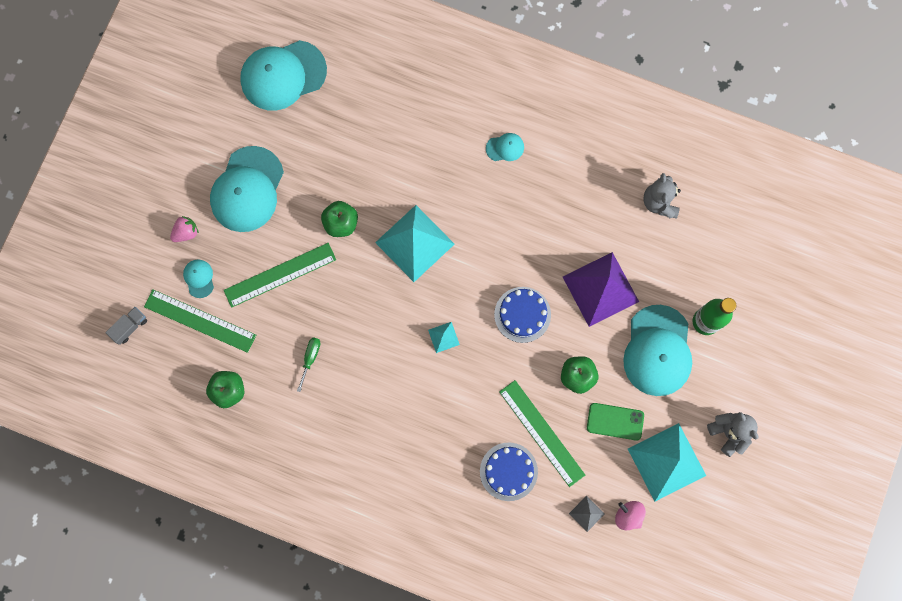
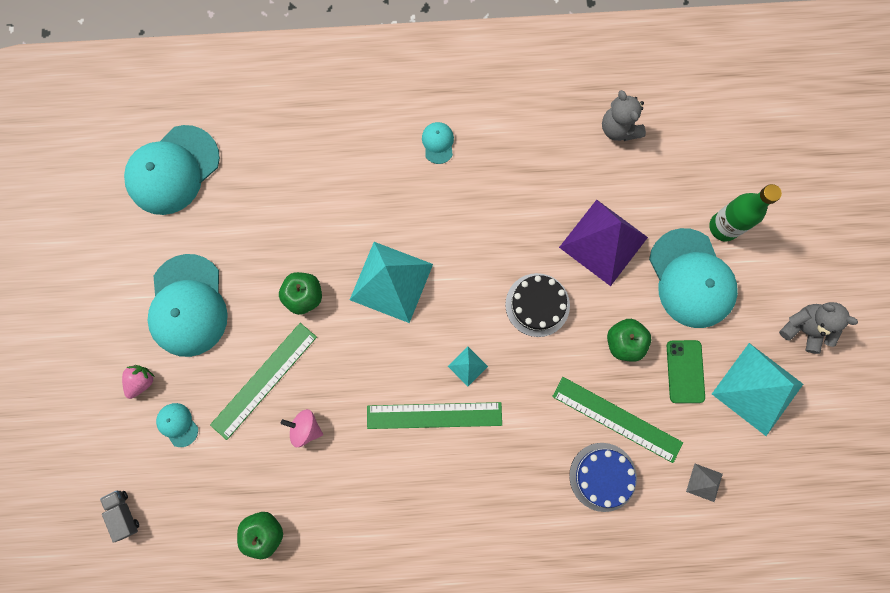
camera: 25 degrees left, 0 degrees up
grey truck [105,307,147,345] -> grey truck turned 45 degrees counterclockwise [100,490,139,543]
green ruler [144,289,256,353] -> green ruler moved to [367,402,502,429]
green screwdriver [297,337,320,392] -> none
turquoise cap [486,133,524,161] -> turquoise cap turned 60 degrees counterclockwise [422,122,454,164]
blue cake [494,287,551,343] -> black cake [505,273,570,337]
green phone [587,403,644,441] -> green phone turned 75 degrees counterclockwise [667,340,705,403]
pink spinning top [615,501,646,530] -> pink spinning top moved to [281,409,323,447]

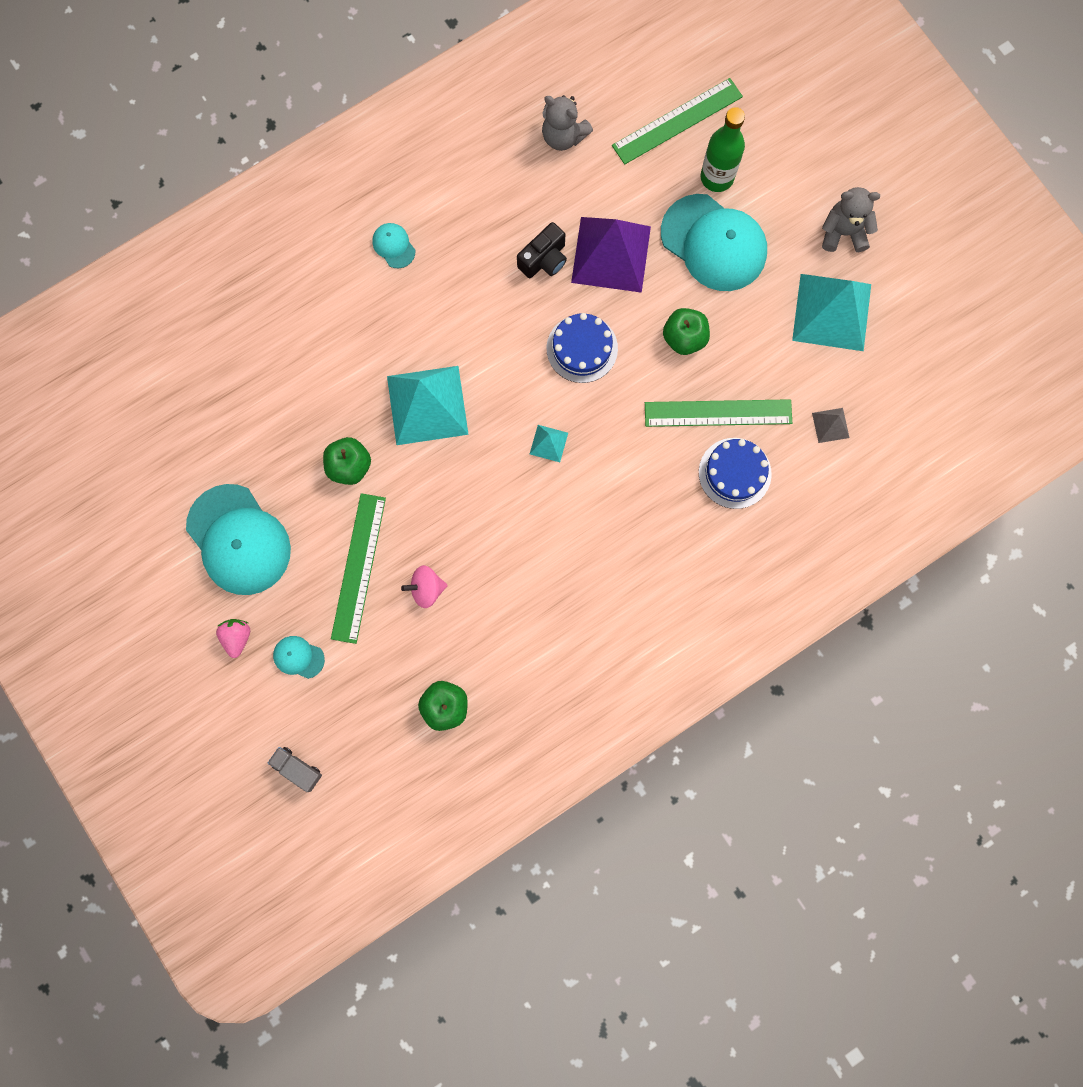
camera: 30 degrees left, 0 degrees up
turquoise cap [124,125,220,215] -> none
green ruler [367,402,502,429] -> green ruler moved to [612,78,743,165]
black cake [505,273,570,337] -> blue cake [547,313,618,383]
green phone [667,340,705,403] -> none
none -> black camera [517,222,567,278]

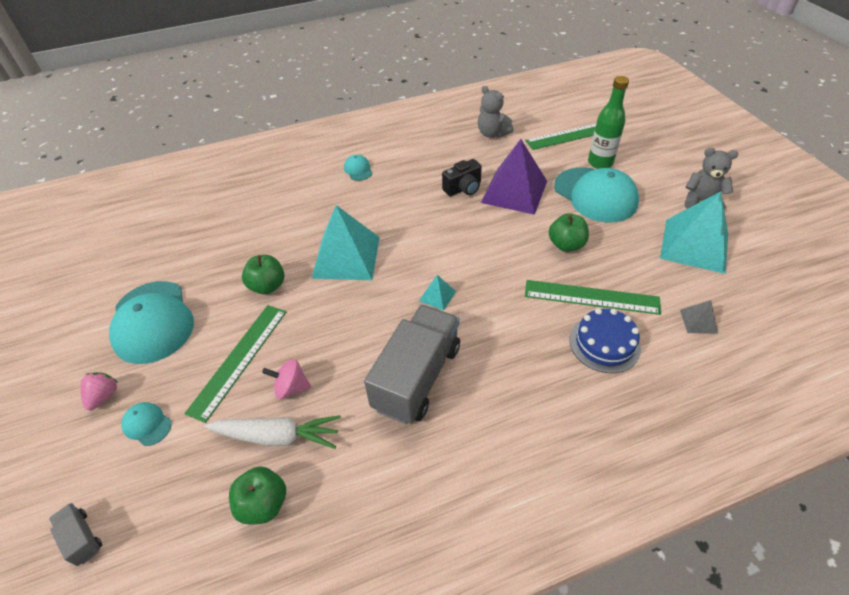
camera: 15 degrees right, 30 degrees down
blue cake [547,313,618,383] -> none
none -> white carrot [204,415,341,449]
none -> grey truck [364,305,460,424]

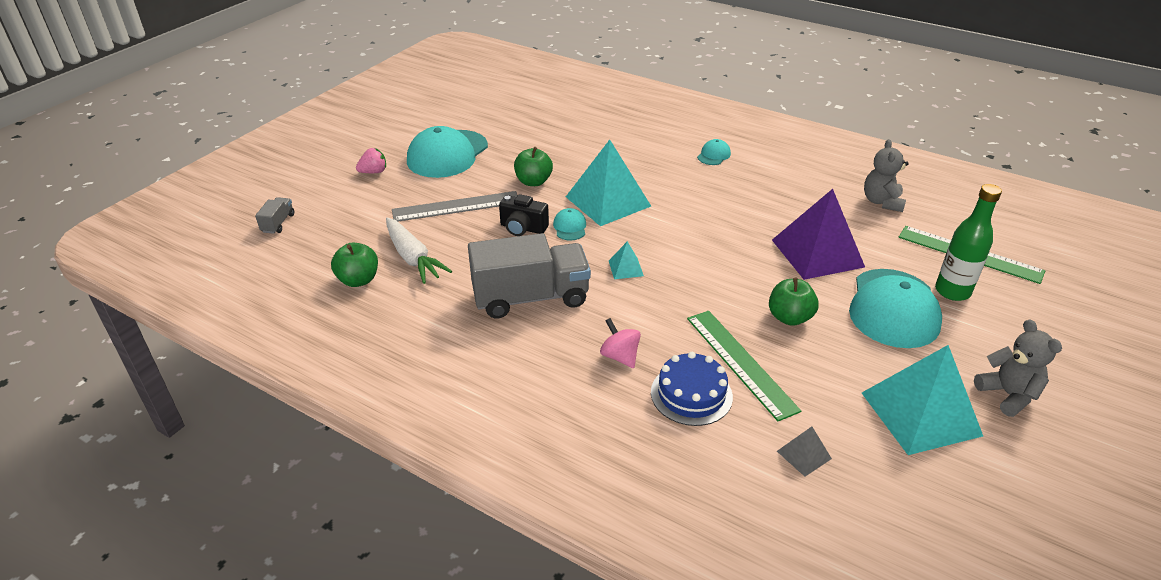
camera: 50 degrees right, 10 degrees down
turquoise cap [121,402,172,446] -> turquoise cap moved to [553,208,586,241]
green ruler [184,305,286,423] -> grey ruler [392,191,518,221]
pink spinning top [262,359,311,399] -> pink spinning top moved to [600,318,641,368]
black camera [442,159,482,196] -> black camera moved to [499,194,549,236]

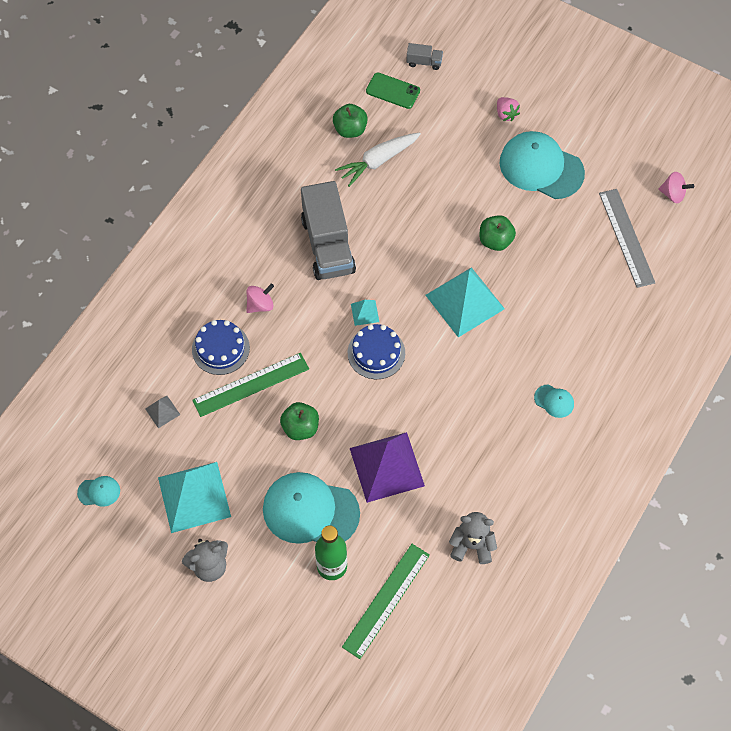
camera: 90 degrees right, 25 degrees up
grey ruler [392,191,518,221] -> grey ruler moved to [599,189,655,288]
black camera [499,194,549,236] -> none
turquoise cap [553,208,586,241] -> turquoise cap moved to [77,476,120,507]
none -> blue cake [348,324,405,379]
none -> green phone [366,73,420,109]
none -> pink spinning top [658,172,694,203]

